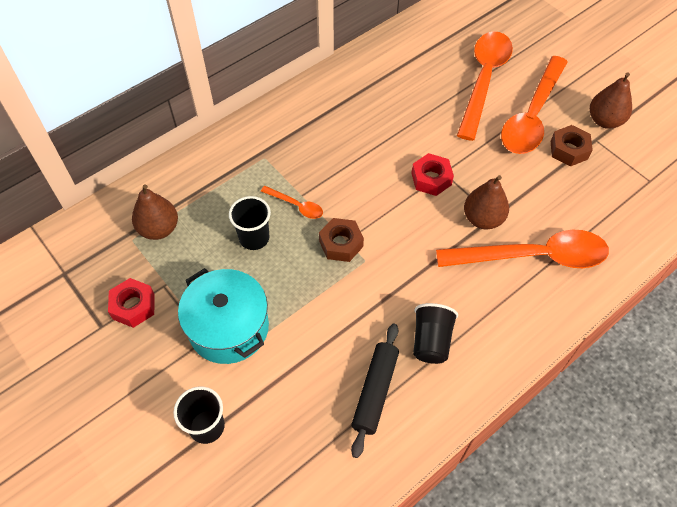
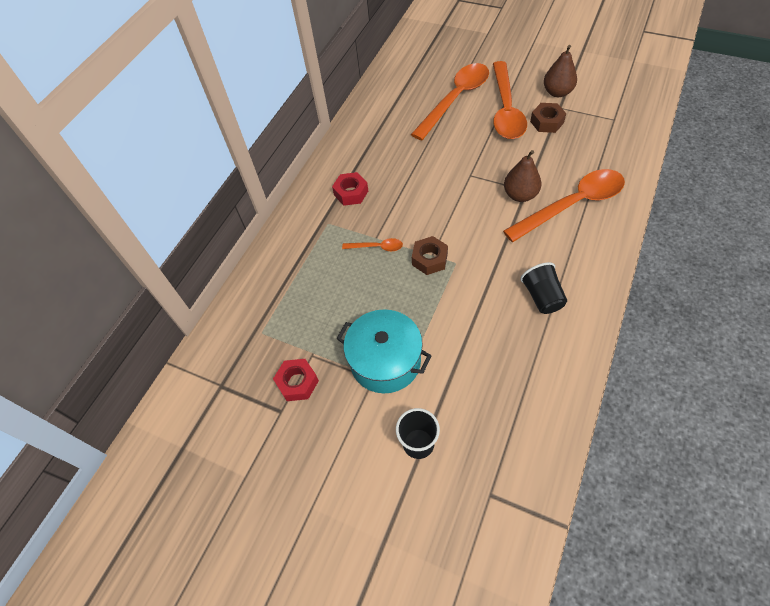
camera: 20 degrees left, 0 degrees up
brown pear [132,184,178,240] -> none
black cup [229,196,271,250] -> none
black rolling pin [351,324,399,458] -> none
red nut [412,153,454,196] -> red nut moved to [332,172,368,206]
orange spoon [457,32,513,141] -> orange spoon turned 45 degrees clockwise [411,63,489,140]

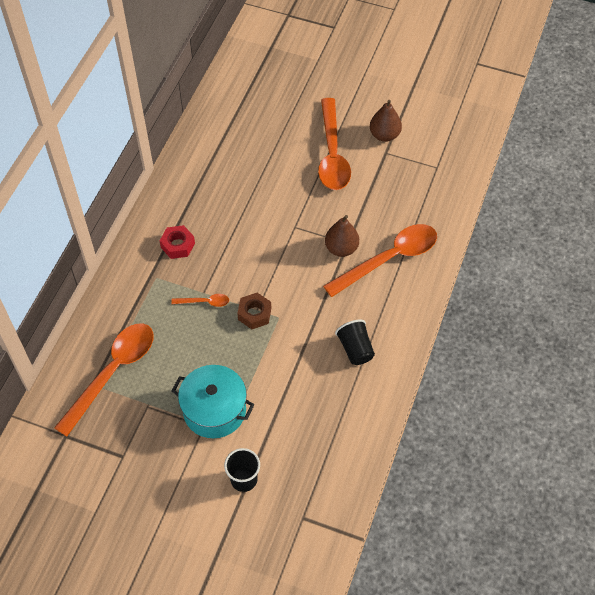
camera: 10 degrees left, 0 degrees up
red nut [273,359,319,401] -> none
orange spoon [411,63,489,140] -> orange spoon moved to [54,324,154,437]
brown nut [530,103,566,133] -> none

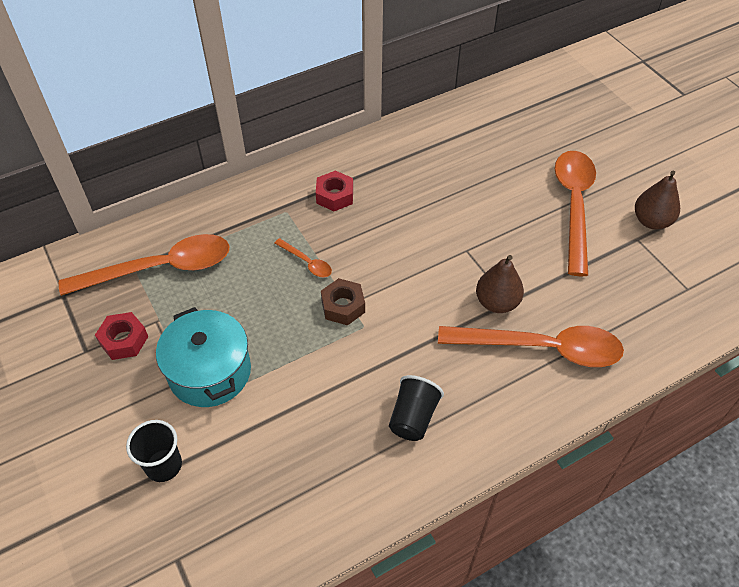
camera: 40 degrees right, 5 degrees down
orange spoon [318,98,351,190] -> orange spoon turned 150 degrees clockwise [555,151,596,276]
none -> red nut [95,312,148,360]

